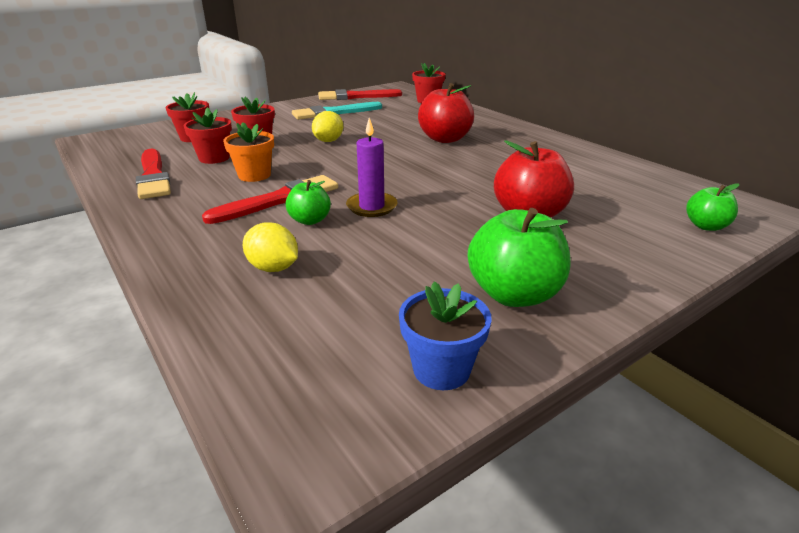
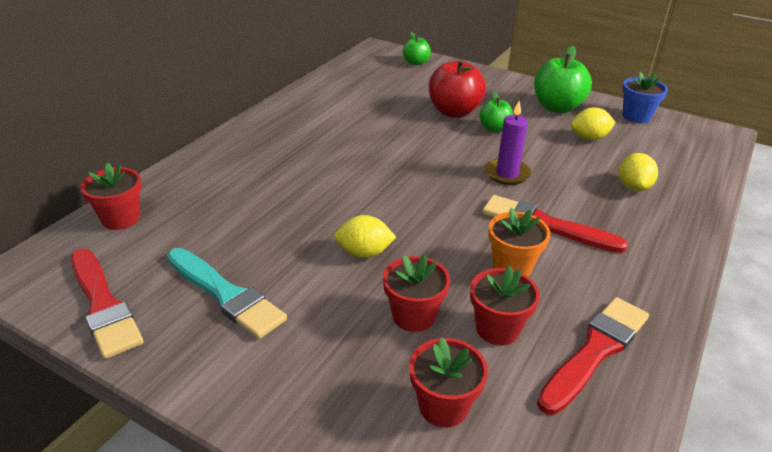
camera: 115 degrees left, 5 degrees up
green apple [286,180,331,225] -> green apple moved to [479,92,513,132]
red apple [418,83,474,143] -> none
none -> yellow lemon [571,107,616,140]

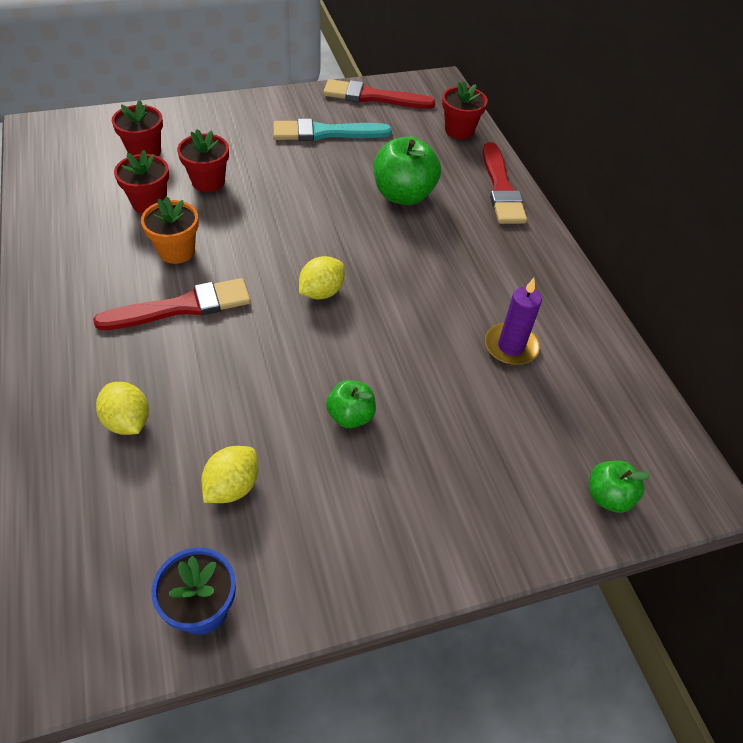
camera: 130 degrees right, 15 degrees up
yellow lemon [334,215,396,258] -> yellow lemon moved to [299,256,345,300]
red apple [429,59,486,118] -> none
purple candle [485,101,531,185] -> purple candle moved to [485,278,542,365]
green apple [534,46,592,113] -> green apple moved to [374,136,441,205]
red brush [537,297,649,415] -> red brush moved to [483,142,527,224]

